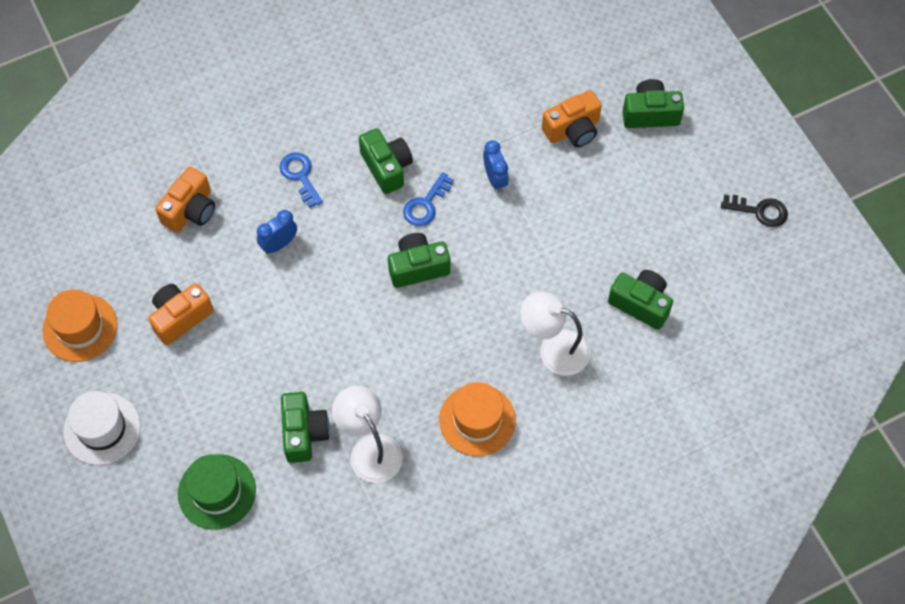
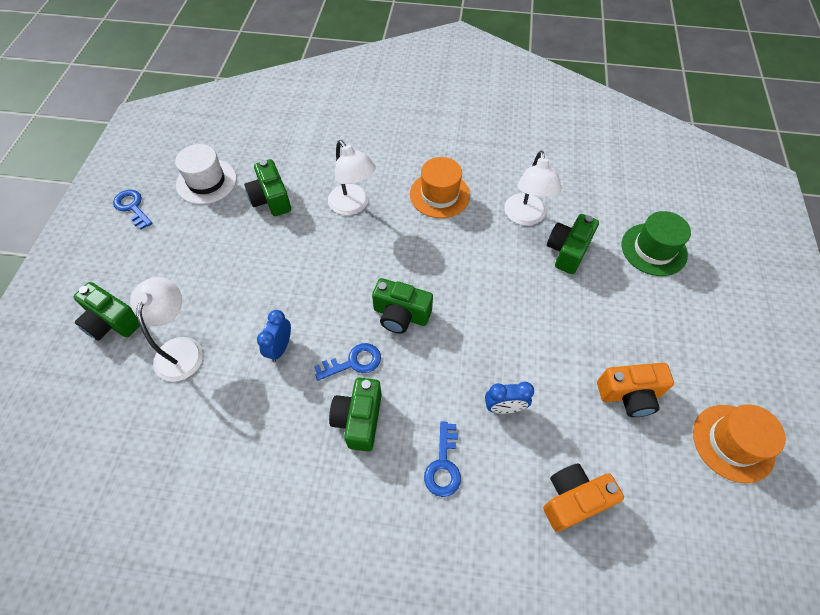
camera: 145 degrees left, 5 degrees down
white hat [63,391,141,465] -> white hat moved to [175,144,237,204]
orange camera [542,90,602,147] -> white lamp [130,277,203,382]
black key [721,195,788,227] -> blue key [113,190,153,230]

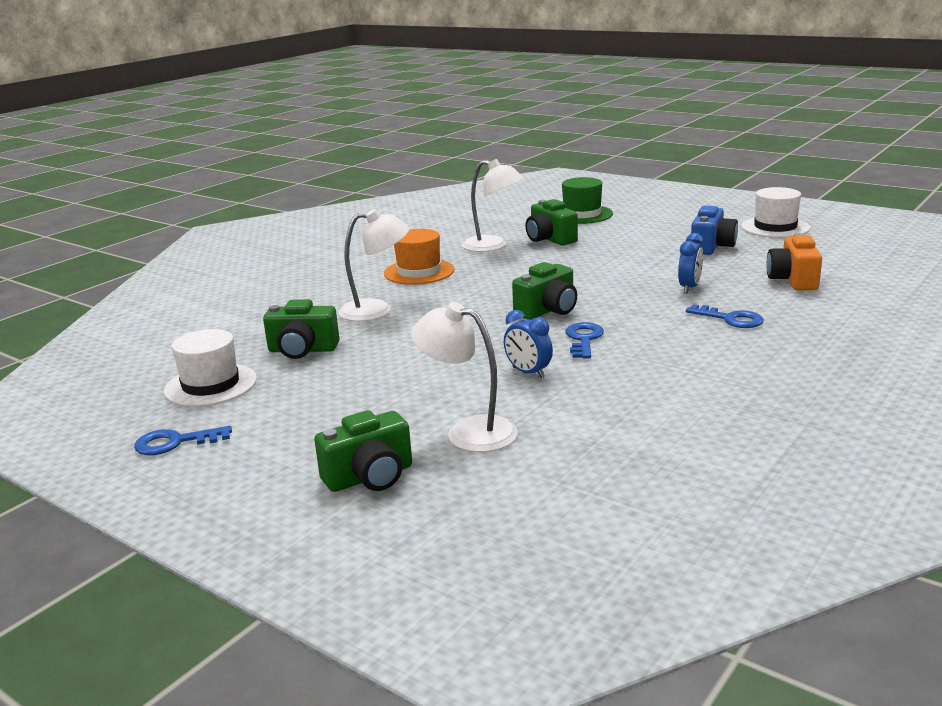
camera: 60 degrees left, 35 degrees down
green camera [329,378,382,451] -> none
orange camera [597,363,674,417] -> blue camera [691,205,738,255]
orange hat [693,404,786,483] -> white hat [741,187,810,238]

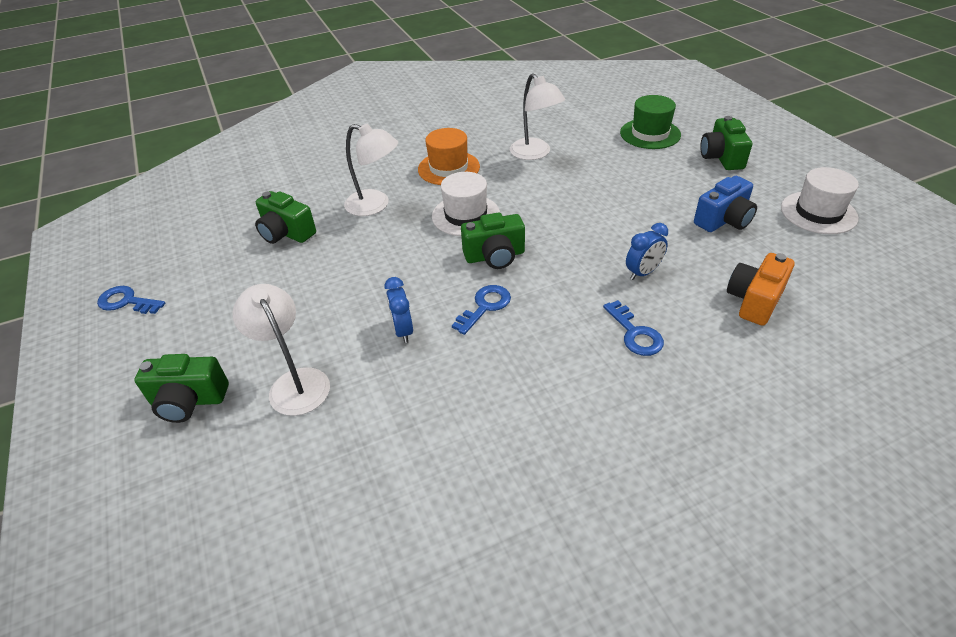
camera: 30 degrees right, 20 degrees up
white hat [164,329,257,407] -> white hat moved to [432,172,500,236]
green camera [525,199,578,246] -> green camera moved to [700,116,752,170]

